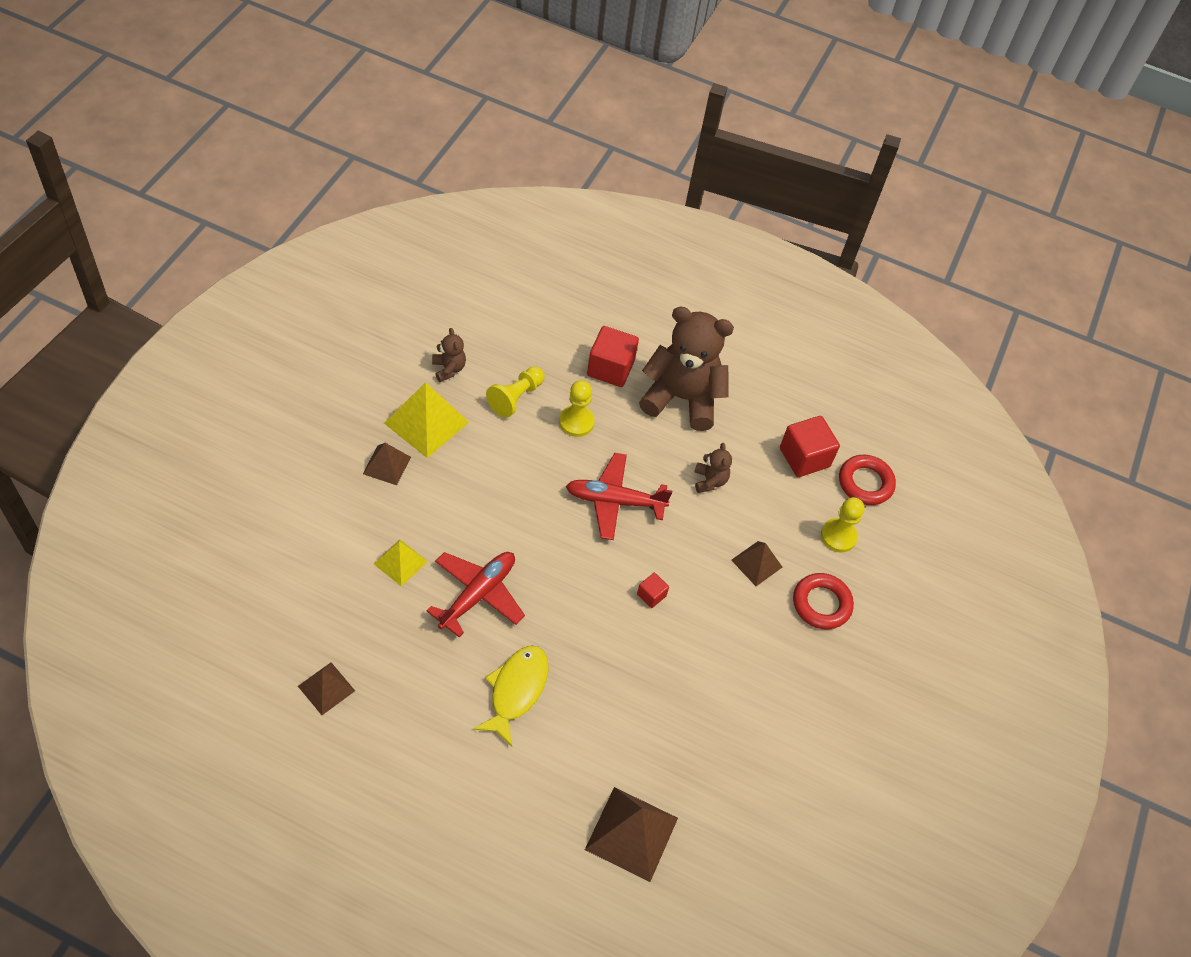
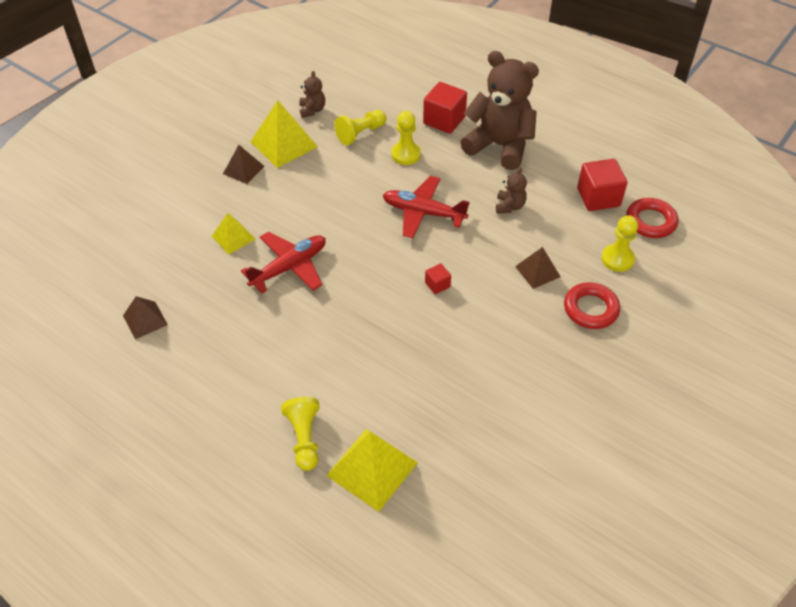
camera: 20 degrees right, 5 degrees down
yellow fish [473,646,549,747] -> none
brown pyramid [585,787,678,882] -> yellow pyramid [326,429,418,512]
none -> yellow pawn [281,397,320,471]

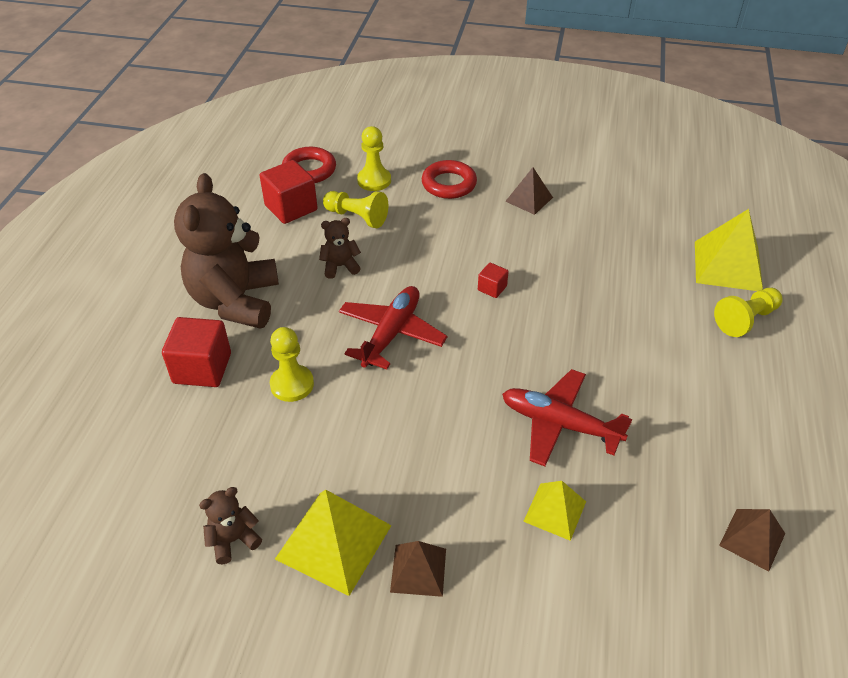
camera: 115 degrees left, 5 degrees down
yellow pawn [334,110,386,145] -> yellow pawn moved to [323,191,388,228]
red plane [383,176,470,238] -> red plane turned 150 degrees counterclockwise [339,286,447,370]
brown pyramid [515,247,561,289] -> brown pyramid moved to [505,168,553,215]

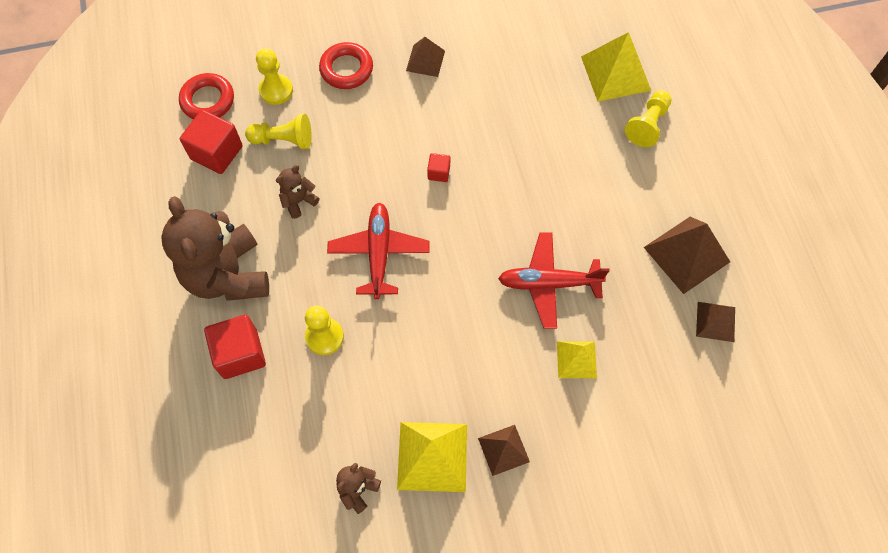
camera: 25 degrees left, 20 degrees up
none -> brown pyramid [644,217,730,294]

